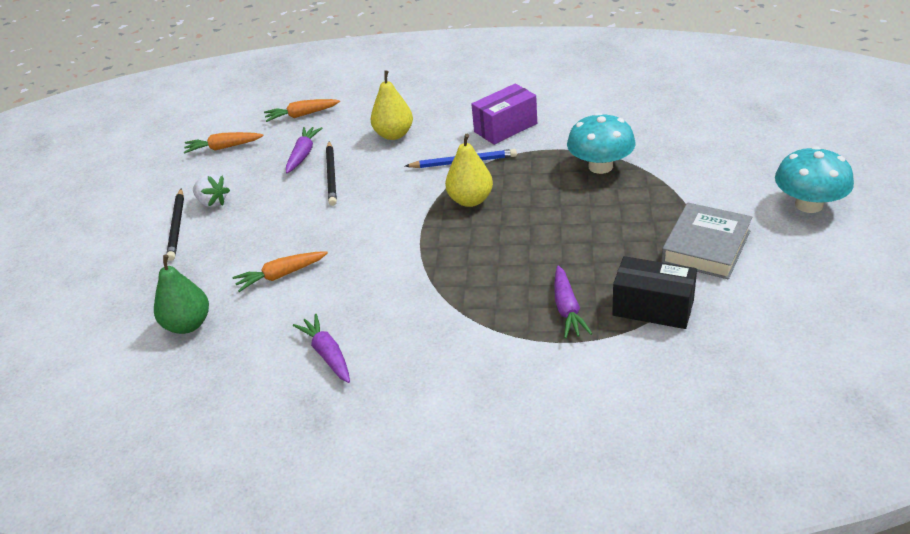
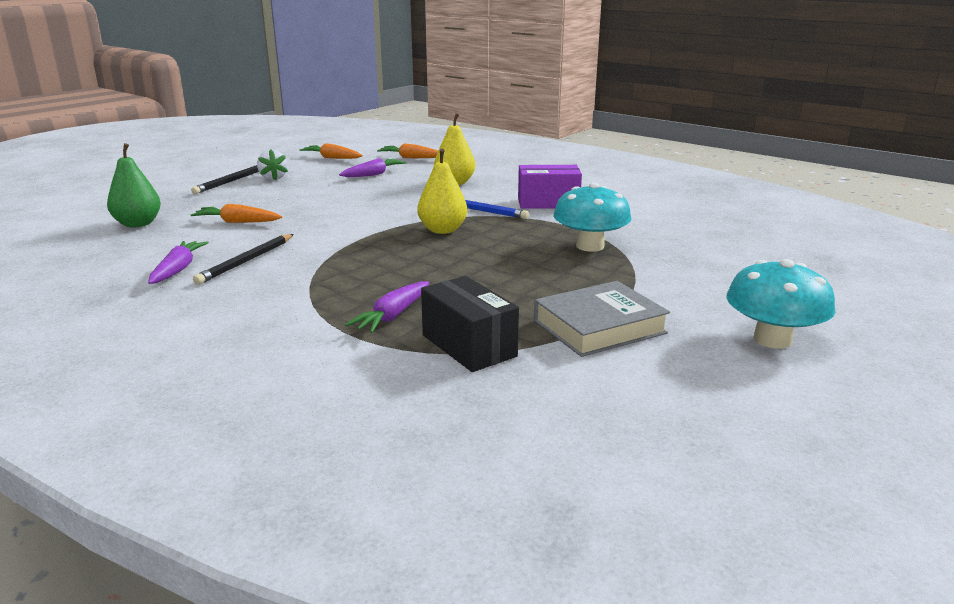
camera: 30 degrees right, 15 degrees down
black pencil [326,141,337,206] -> black pencil moved to [193,234,294,285]

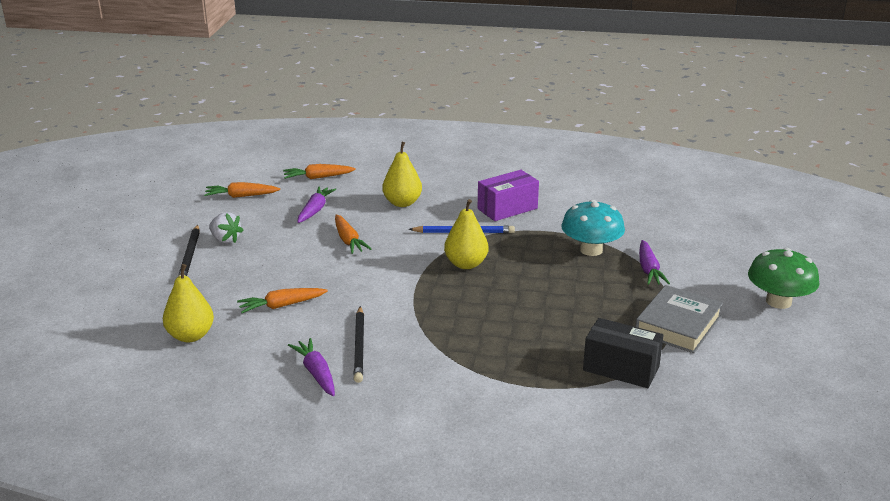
camera: 30 degrees left, 5 degrees up
green pear [107,143,161,227] -> yellow pear [163,264,214,342]
purple carrot [345,281,429,333] -> purple carrot moved to [639,240,670,285]
turquoise mushroom [727,259,836,349] -> green mushroom [748,248,820,309]
none -> orange carrot [335,214,371,254]

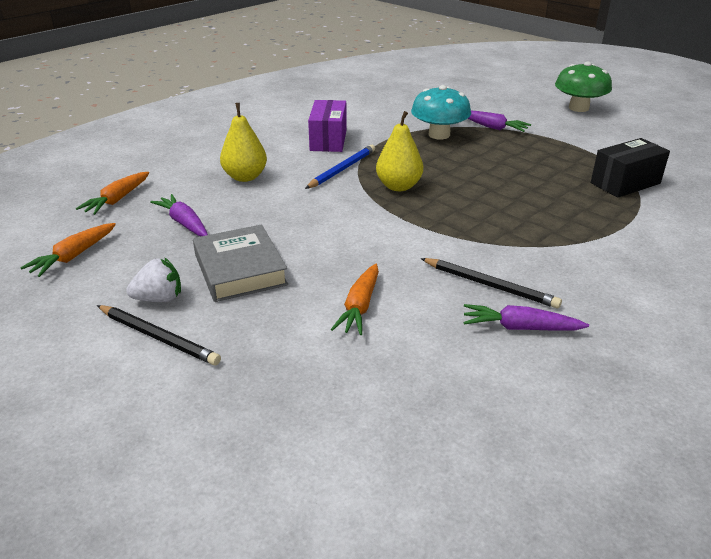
camera: 55 degrees left, 5 degrees up
yellow pear [163,264,214,342] -> none
orange carrot [335,214,371,254] -> none
grey book [635,285,723,353] -> grey book moved to [193,224,288,302]

